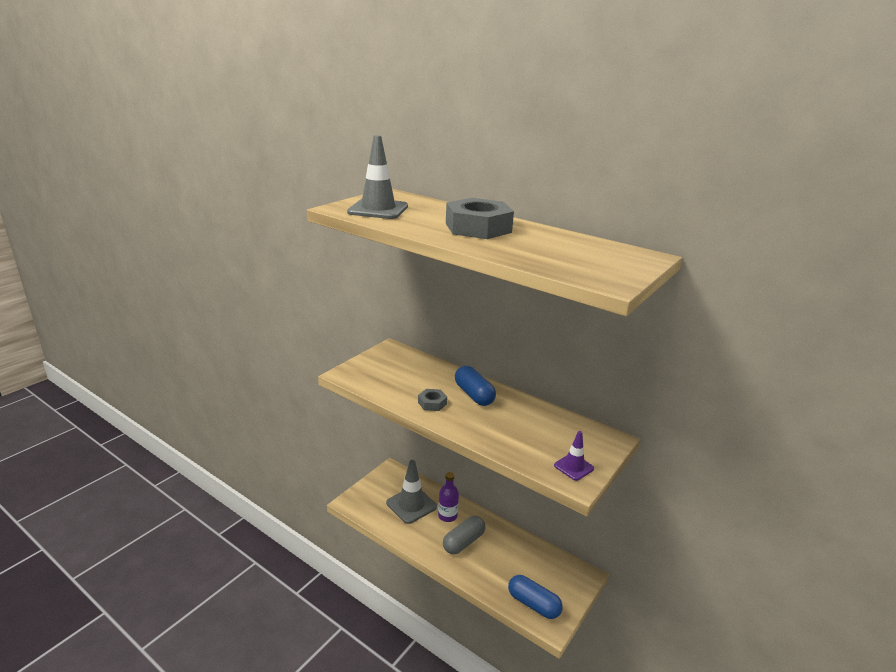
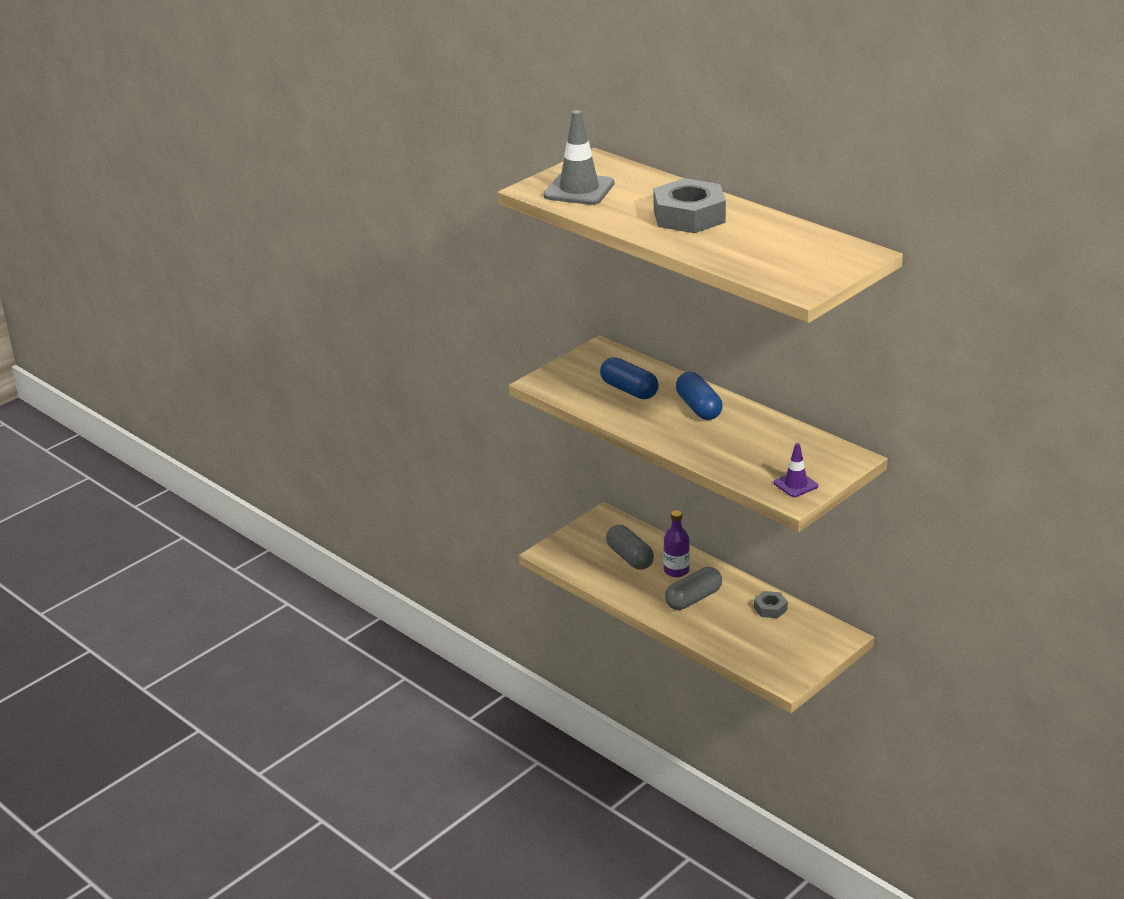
camera: 10 degrees right, 5 degrees up
grey traffic cone [386,460,437,524] -> grey capsule [606,525,654,570]
grey nut [418,389,447,411] -> grey nut moved to [754,591,788,618]
blue capsule [508,575,563,619] -> blue capsule moved to [600,357,659,399]

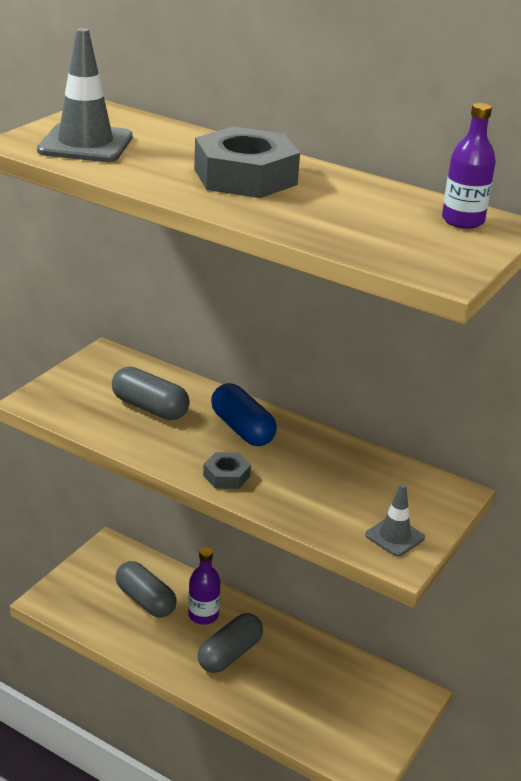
camera: 15 degrees left, 0 degrees up
blue capsule [600,357,659,399] -> grey capsule [112,367,190,420]
grey nut [754,591,788,618] -> grey nut moved to [203,452,251,489]
purple traffic cone [774,443,818,497] -> grey traffic cone [365,484,425,557]
none -> purple bottle [442,103,496,229]

